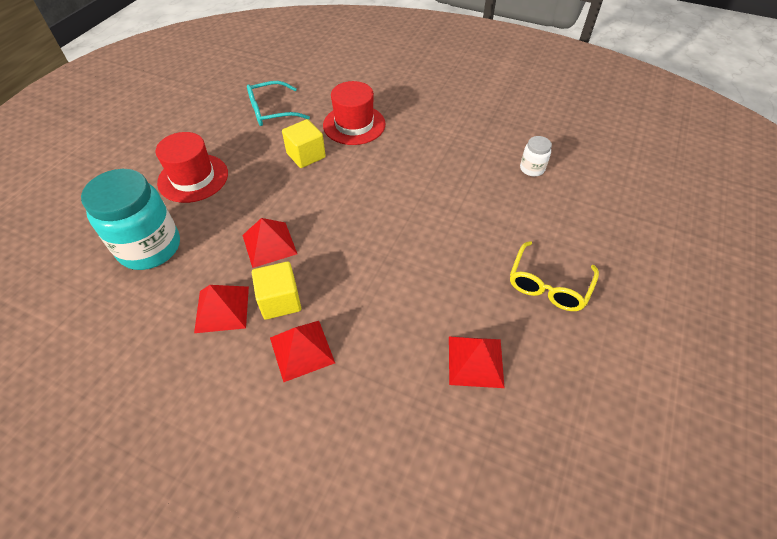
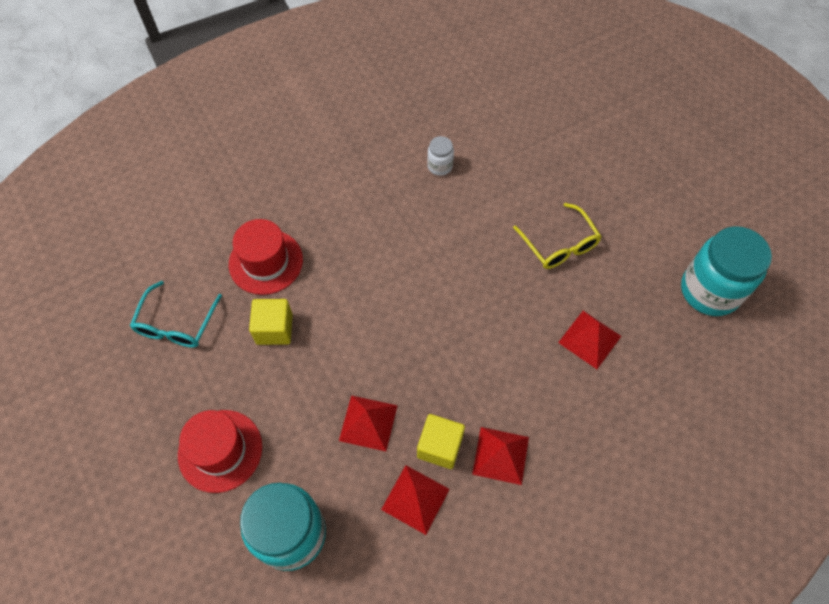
camera: 55 degrees left, 10 degrees up
none -> turquoise jar [681,226,772,316]

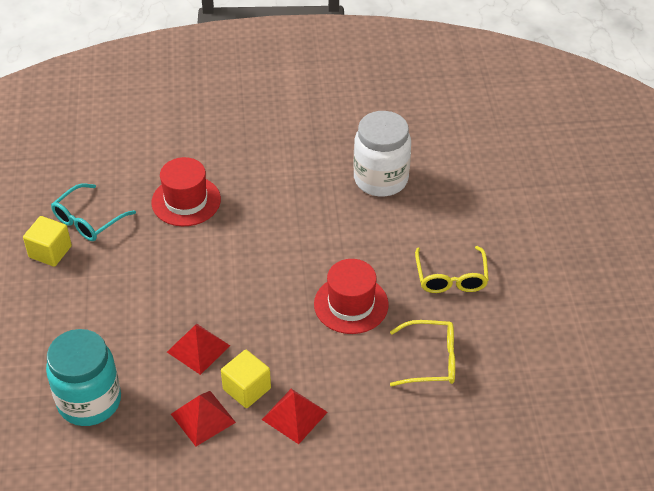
camera: 25 degrees right, 15 degrees down
red hat [178,410,262,493] -> red hat moved to [314,259,389,334]
yellow cube [249,299,293,345] -> yellow cube moved to [23,216,72,267]
white jar [427,136,454,176] -> white jar [353,111,411,196], size x2.18
red pyramid [558,311,621,369] -> yellow glasses [390,320,455,386]
turquoise jar [681,226,772,316] -> none

